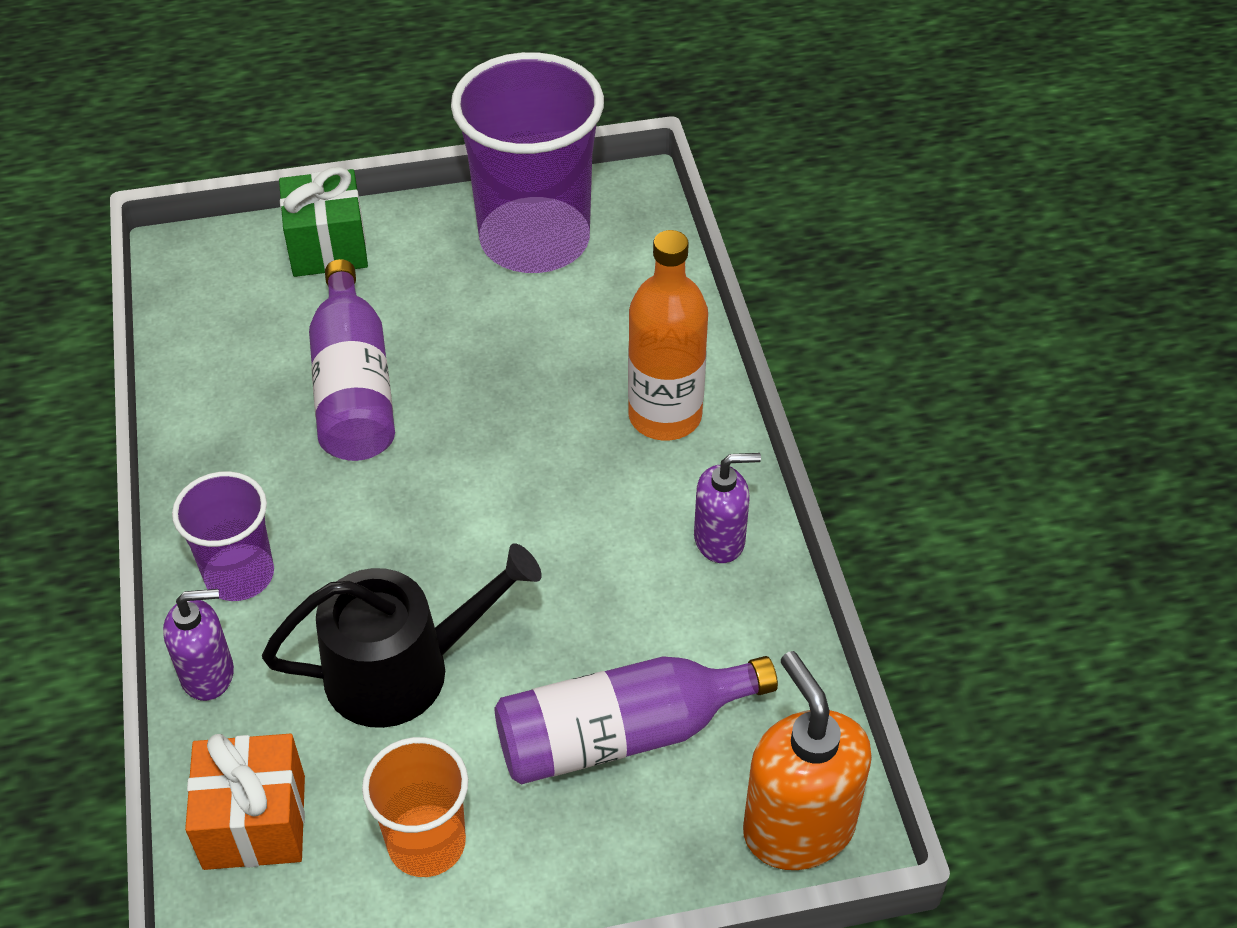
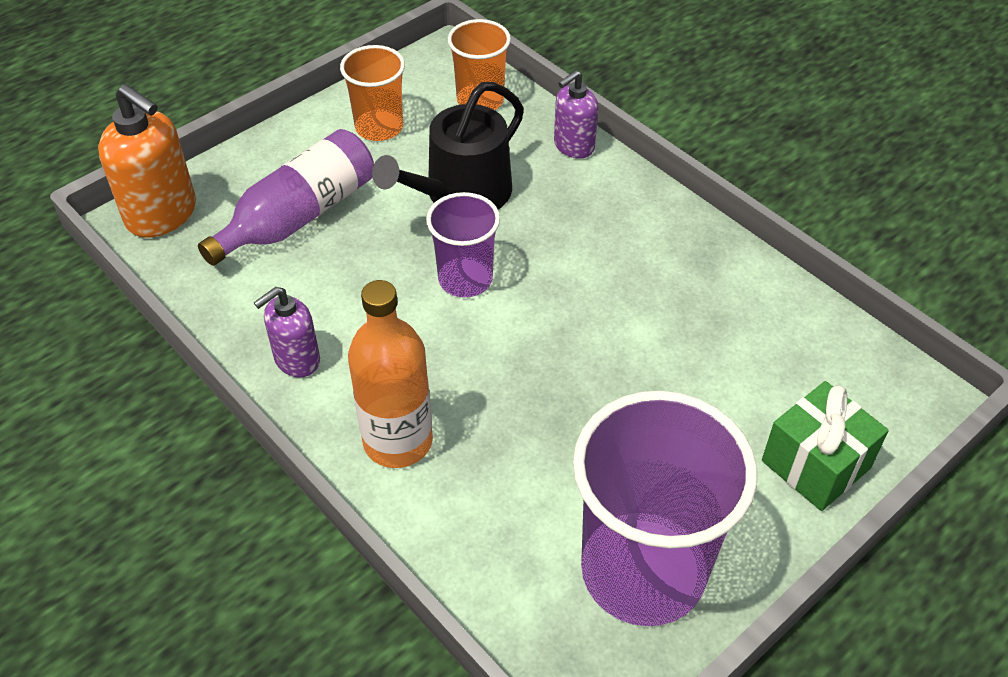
camera: 150 degrees right, 0 degrees up
purple cup [172,471,274,601] -> purple cup moved to [426,192,500,298]
orange gift [185,734,305,870] -> orange cup [448,19,511,110]
purple bottle [309,259,395,461] -> none

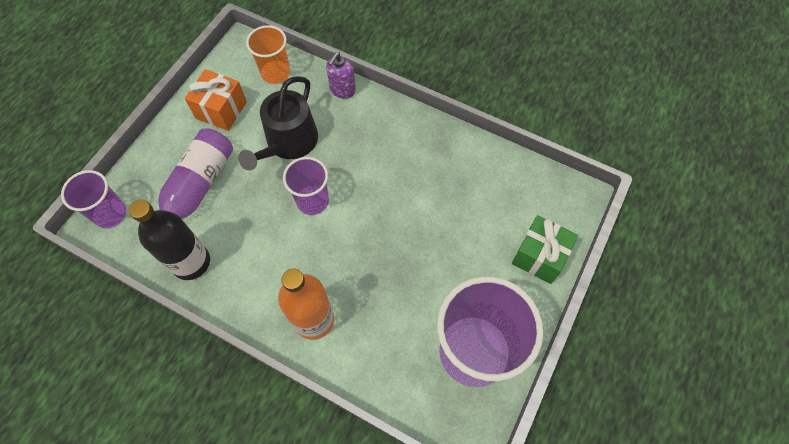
camera: 20 degrees left, 15 degrees up
orange soap dispenser [98,84,196,238] -> purple cup [61,170,127,228]
purple soap dispenser [254,287,320,377] -> none
orange cup [340,45,405,141] -> orange gift [185,69,247,131]
none -> black bottle [129,199,210,280]

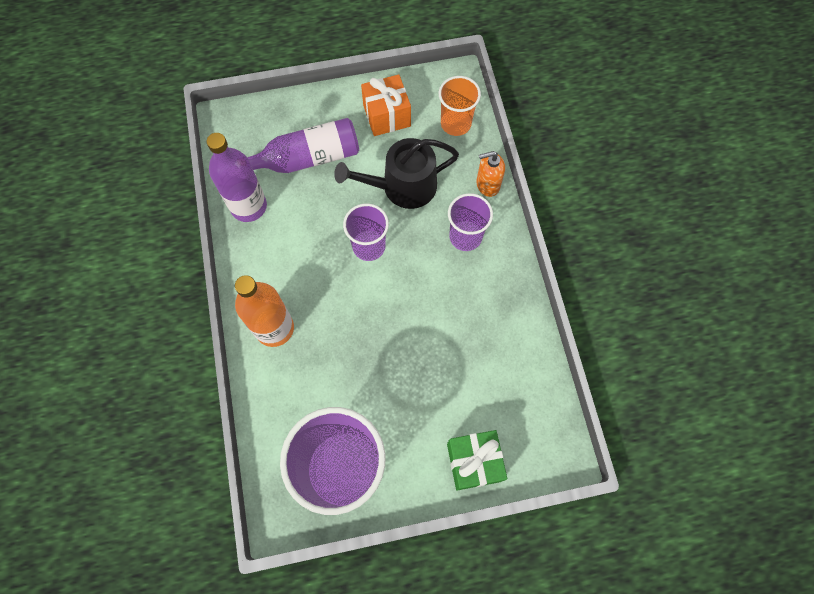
camera: 50 degrees right, 5 degrees up
purple cup [61,170,127,228] -> purple cup moved to [448,193,493,251]
black bottle [129,199,210,280] -> purple bottle [207,133,267,222]
purple soap dispenser [326,52,356,99] -> orange soap dispenser [476,151,505,197]

